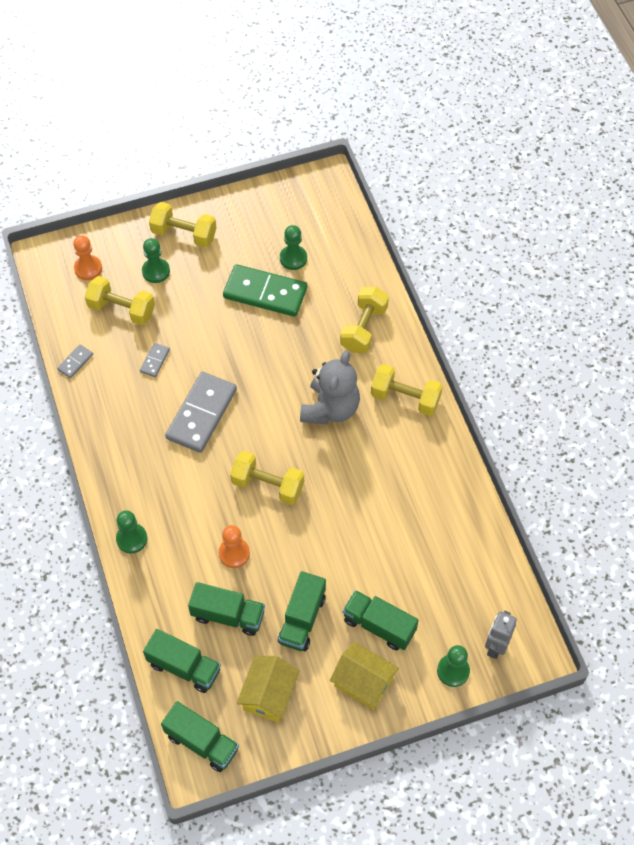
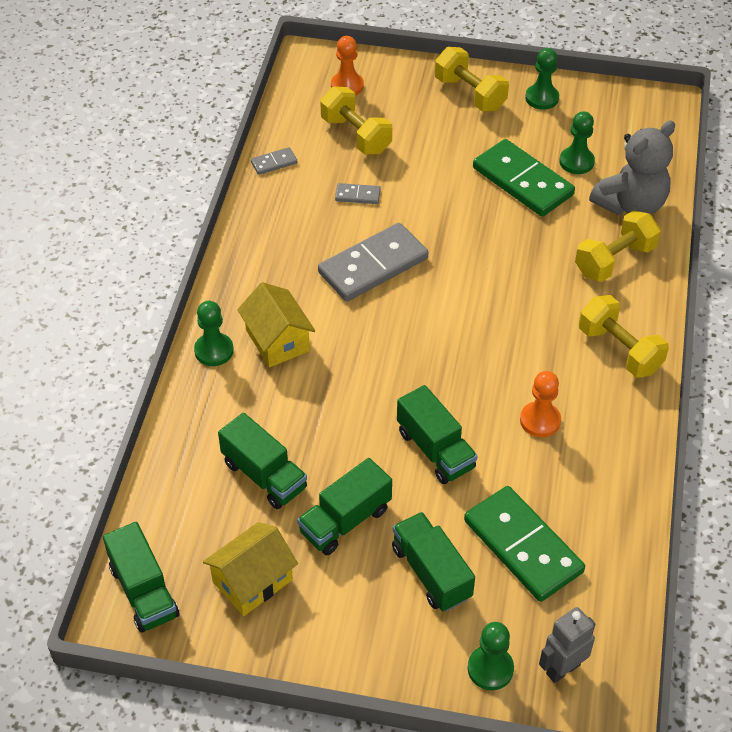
camera: 30 degrees right, 10 degrees down
grey domino [140,343,170,377] -> grey domino turned 45 degrees clockwise [335,183,381,204]
green pawn [142,238,170,283] -> green pawn moved to [525,48,559,110]
green truck [143,629,221,693] -> green truck moved to [397,385,477,484]
orange pawn [219,525,250,568] -> orange pawn moved to [520,371,561,437]
yellow dumbbell [230,451,304,505] -> none
grey teddy bear [300,351,360,425] -> grey teddy bear moved to [589,121,675,215]
yellow house [330,642,399,710] -> yellow house moved to [237,282,315,367]
none -> green domino [464,486,585,602]

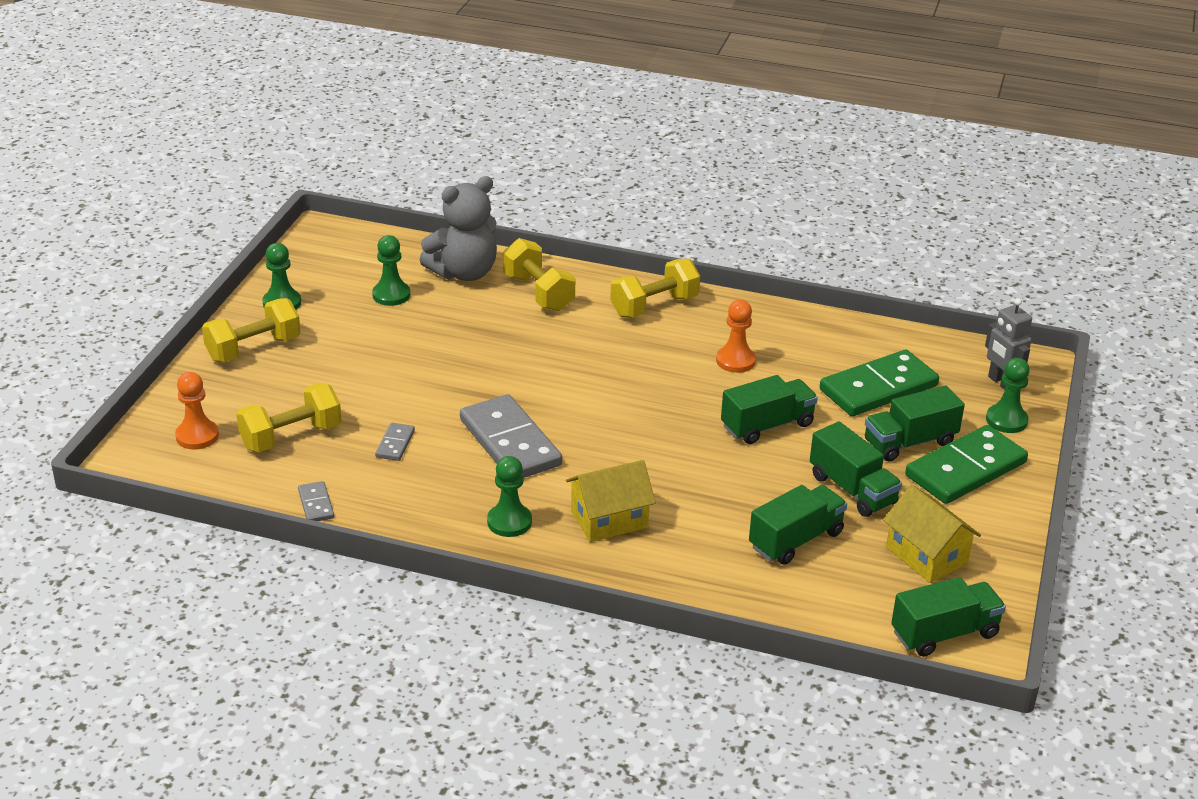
camera: 85 degrees left, 15 degrees down
green pawn [194,301,234,366] -> green pawn moved to [487,456,532,537]
green domino [473,139,575,217] -> green domino moved to [905,425,1028,504]
grey teddy bear [589,121,675,215] -> grey teddy bear turned 90 degrees clockwise [420,176,497,281]

